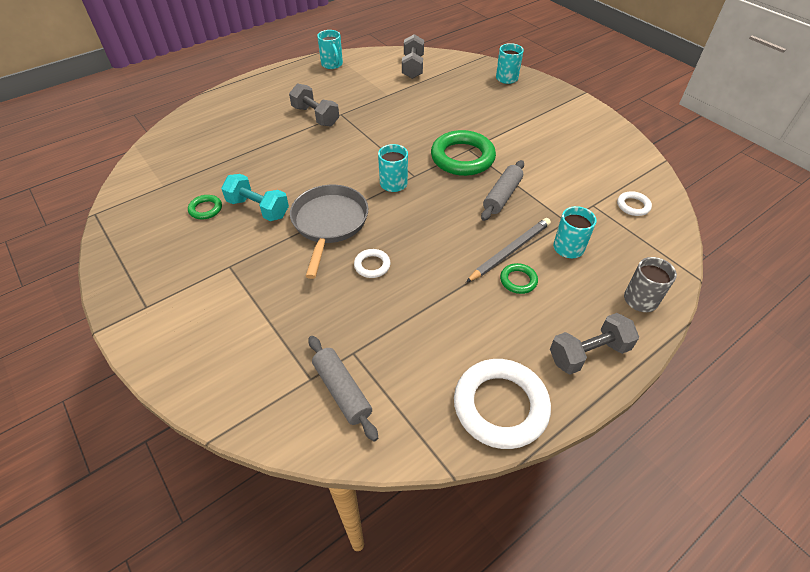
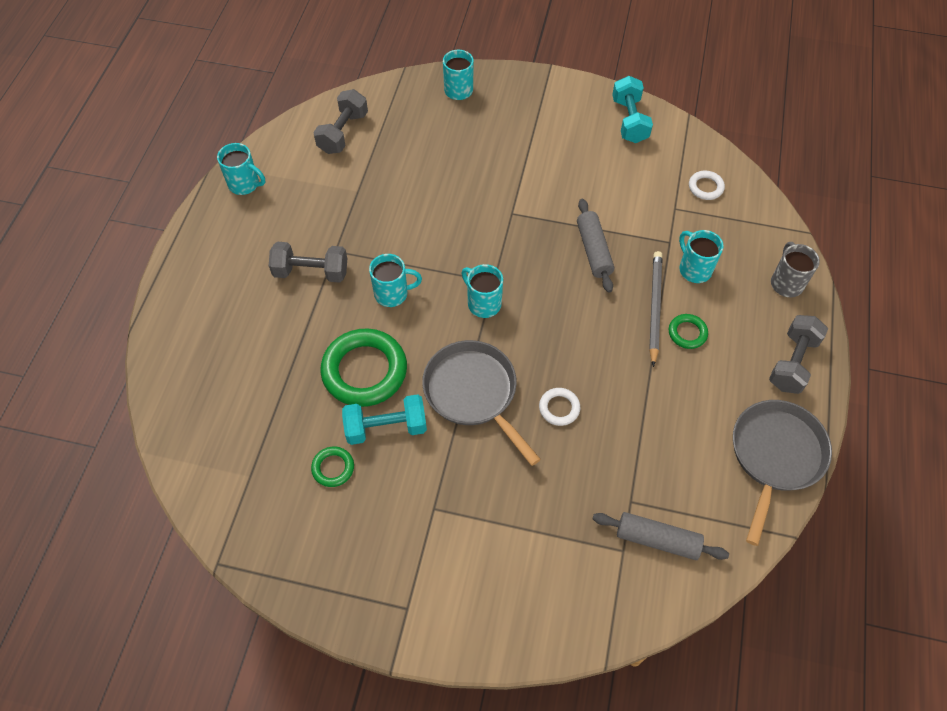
camera: 40 degrees left, 10 degrees up
grey dumbbell [402,34,424,79] -> grey dumbbell turned 60 degrees clockwise [313,89,368,154]
green ring [431,130,496,176] -> green ring moved to [320,328,407,407]
white ring [454,359,551,449] -> grey pan [733,400,832,546]
none -> turquoise mug [369,254,422,307]
none -> turquoise dumbbell [612,76,653,143]

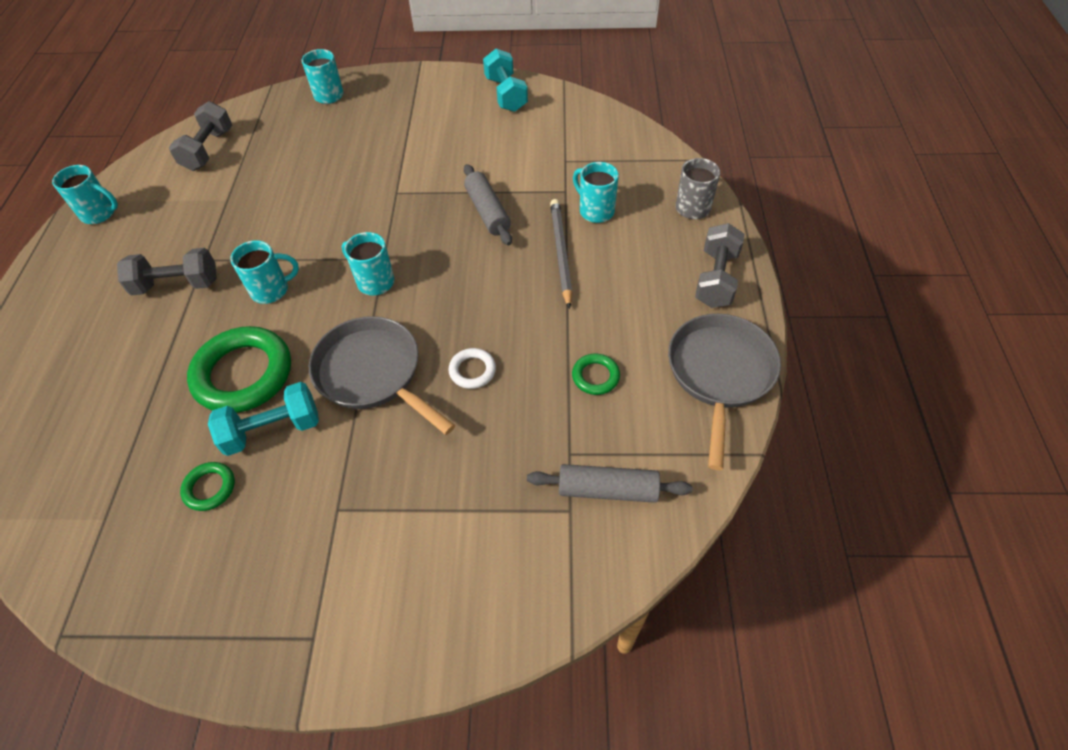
camera: 10 degrees left, 5 degrees down
green ring [669,314,708,349] -> green ring moved to [572,354,620,395]
white ring [689,171,725,200] -> none

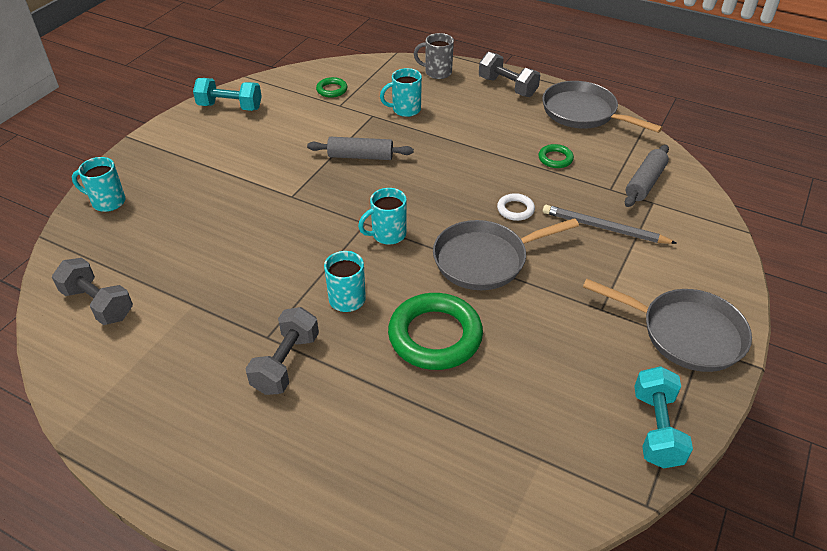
camera: 65 degrees left, 10 degrees down
turquoise mug [52,165,118,224] -> none
green ring [180,462,235,511] -> green ring moved to [316,77,348,98]
turquoise dumbbell [208,382,319,456] -> turquoise dumbbell moved to [634,366,693,468]
grey pencil [550,199,572,309] -> grey pencil moved to [543,205,677,244]
none -> grey pan [583,279,752,372]

